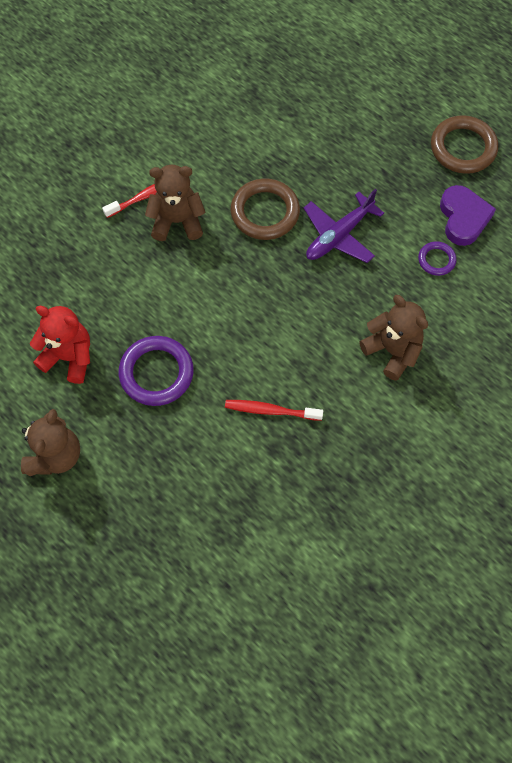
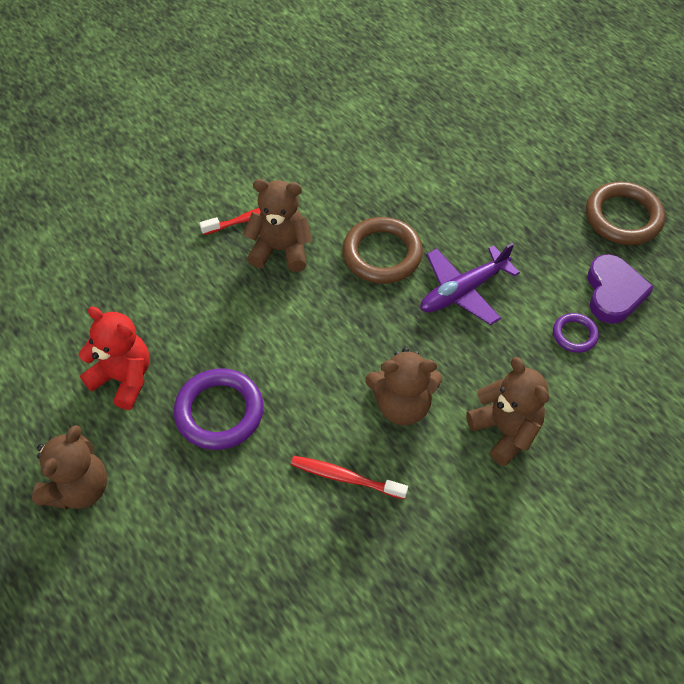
camera: 10 degrees right, 10 degrees down
none -> brown teddy bear [365,348,442,426]

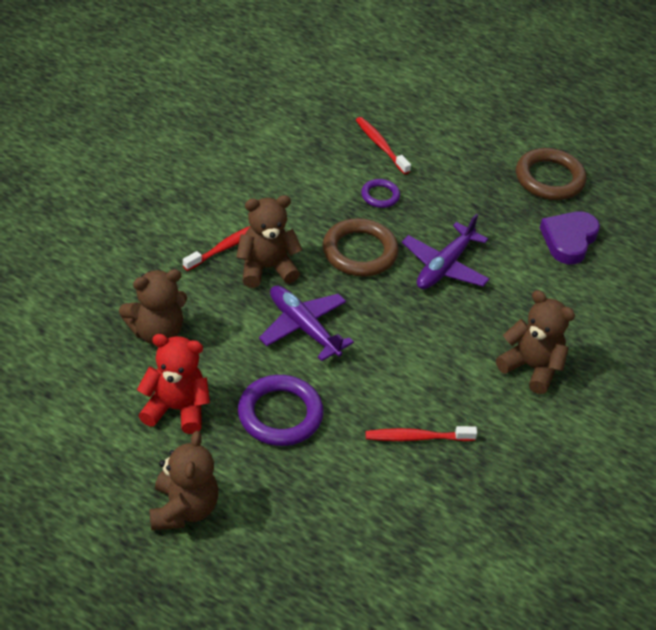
camera: 25 degrees left, 10 degrees down
brown teddy bear [365,348,442,426] -> brown teddy bear moved to [119,269,187,345]
purple ring [553,313,599,353] -> purple ring moved to [361,179,400,208]
purple heart [587,254,654,324] -> purple heart turned 135 degrees counterclockwise [540,211,600,264]
none -> purple plane [259,286,354,361]
none -> red toothbrush [356,117,411,174]

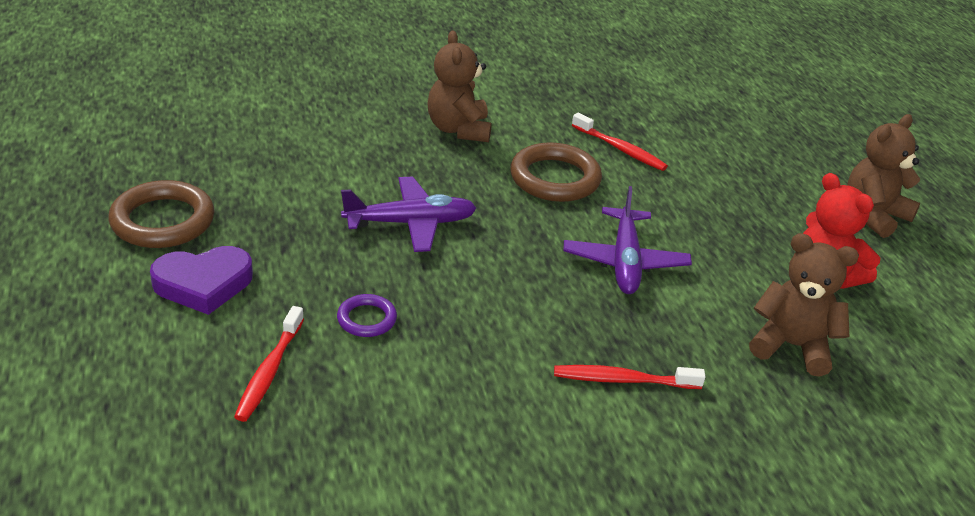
camera: 135 degrees left, 10 degrees down
brown teddy bear [236,195,302,288] -> none
purple ring [238,375,324,446] -> none
brown ring [323,218,399,277] -> brown ring moved to [510,142,602,202]
purple heart [540,211,600,264] -> purple heart moved to [150,246,253,315]

